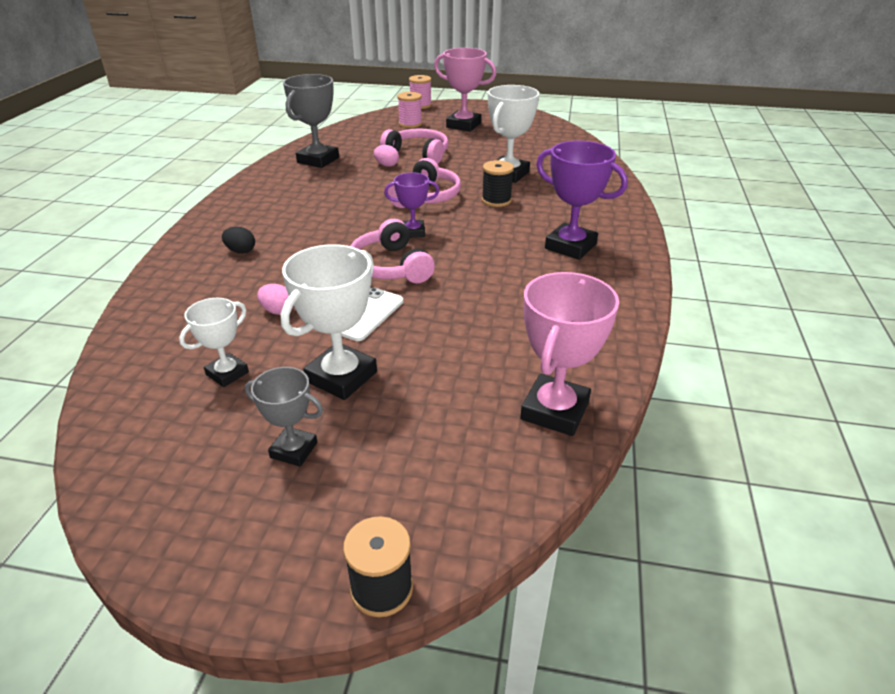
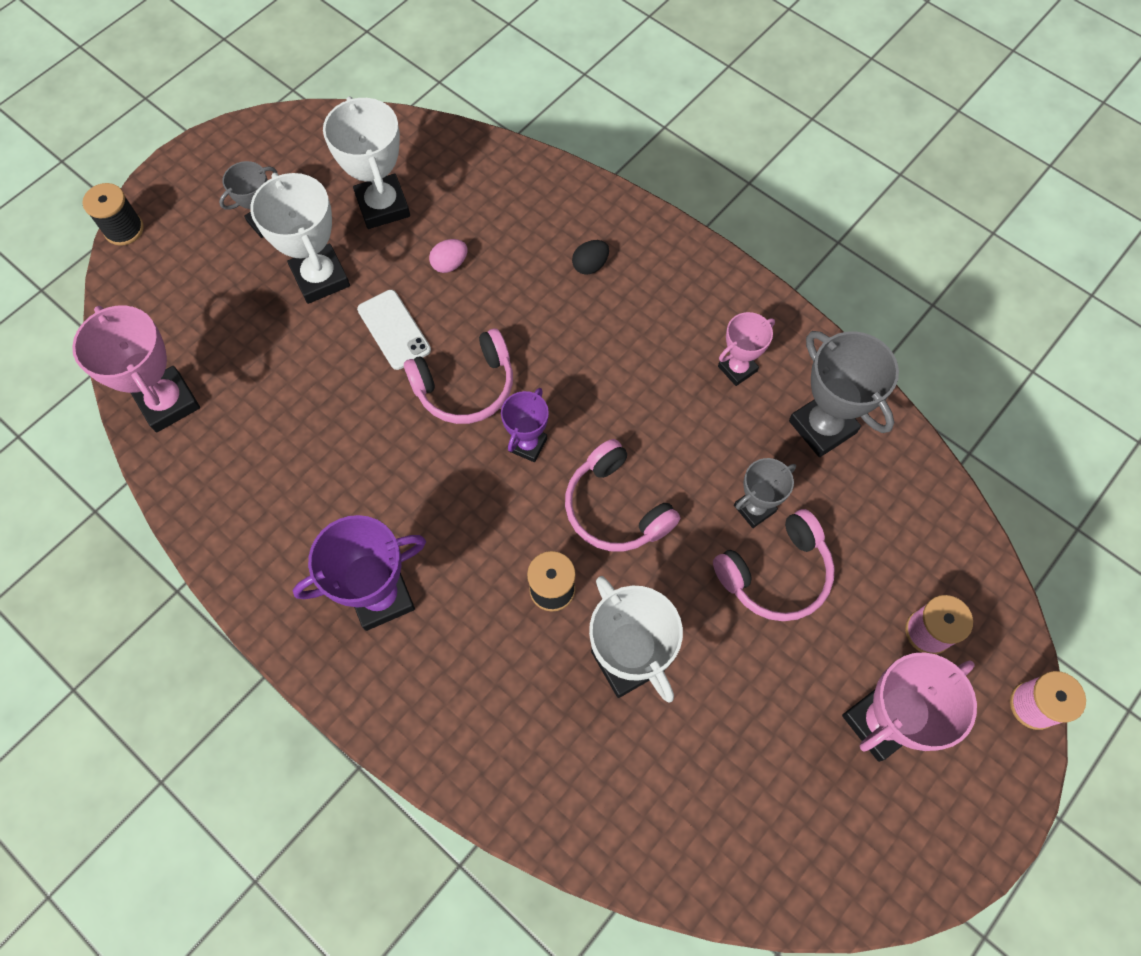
camera: 120 degrees right, 30 degrees up
white trophy [179,298,249,387] -> white trophy [323,96,410,229], size x1.68
pink headphones [351,219,435,283] -> pink headphones turned 150 degrees clockwise [404,328,513,424]
pink egg [374,145,399,167] -> grey trophy [734,458,796,528]
none -> pink trophy [718,312,775,386]

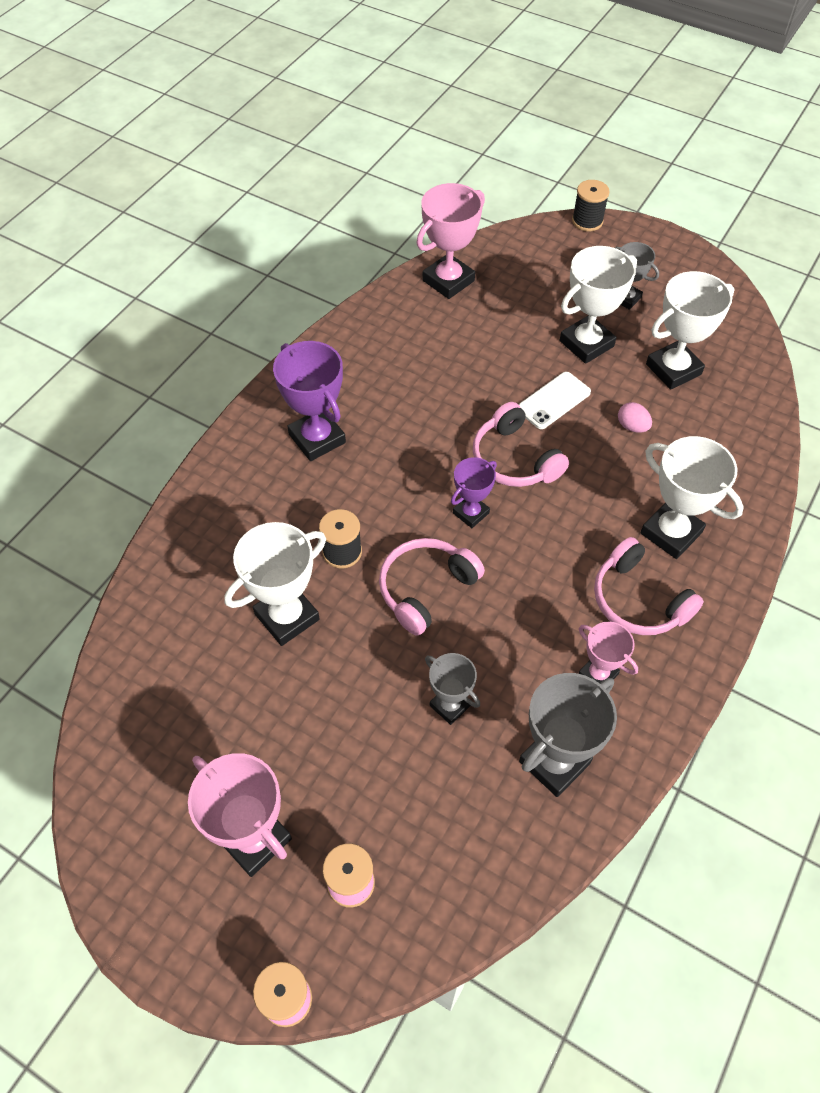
camera: 80 degrees right, 10 degrees down
purple trophy [501,388,549,462] -> purple trophy turned 60 degrees counterclockwise [451,457,497,528]
black egg [572,240,609,275] -> white trophy [640,436,744,559]
pink headphones [713,509,835,621] -> pink headphones moved to [594,537,704,635]

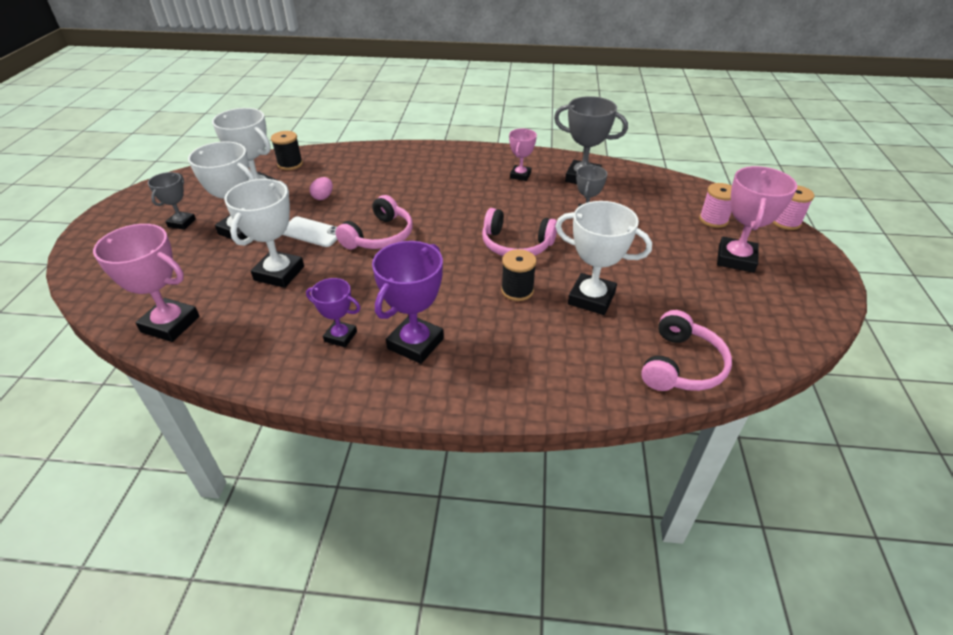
camera: 115 degrees left, 15 degrees down
purple trophy [451,457,497,528] -> purple trophy moved to [306,278,360,347]
black spool [572,180,610,231] -> black spool moved to [271,131,303,170]
pink headphones [594,537,704,635] -> pink headphones moved to [641,310,732,391]
white trophy [640,436,744,559] -> white trophy moved to [224,179,304,288]

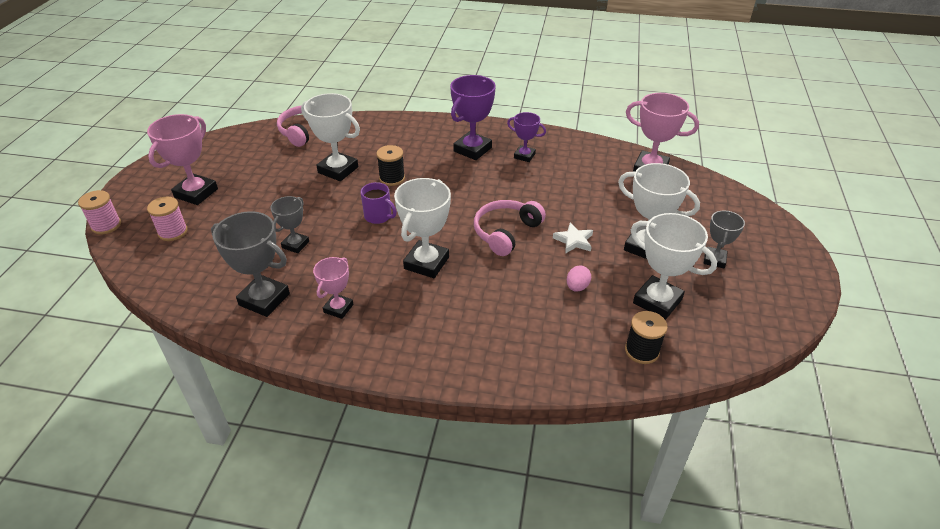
camera: 175 degrees left, 0 degrees up
white trophy [224,179,304,288] -> white trophy moved to [394,178,451,278]
white phone [282,216,338,247] -> white star [553,223,593,253]
pink headphones [482,208,557,256] -> purple mug [360,182,397,224]

